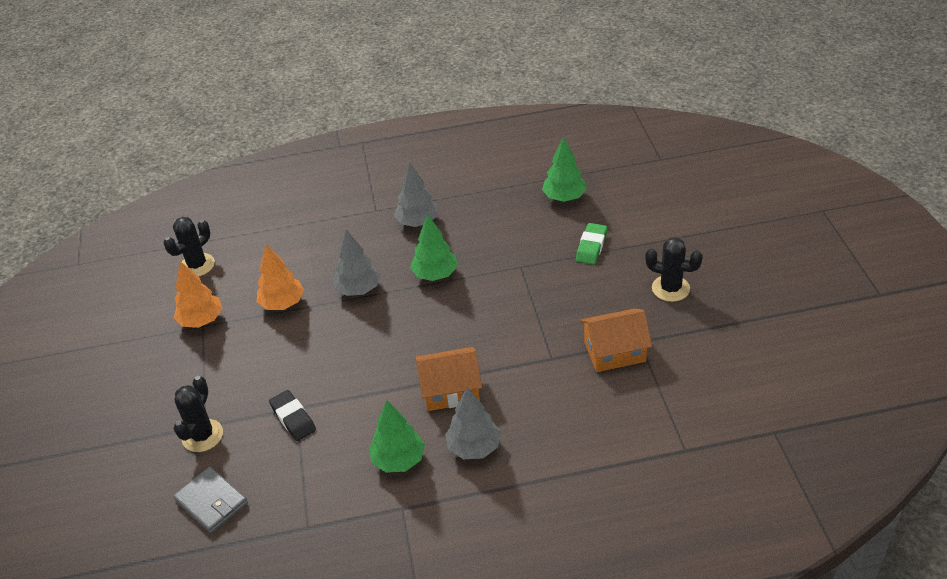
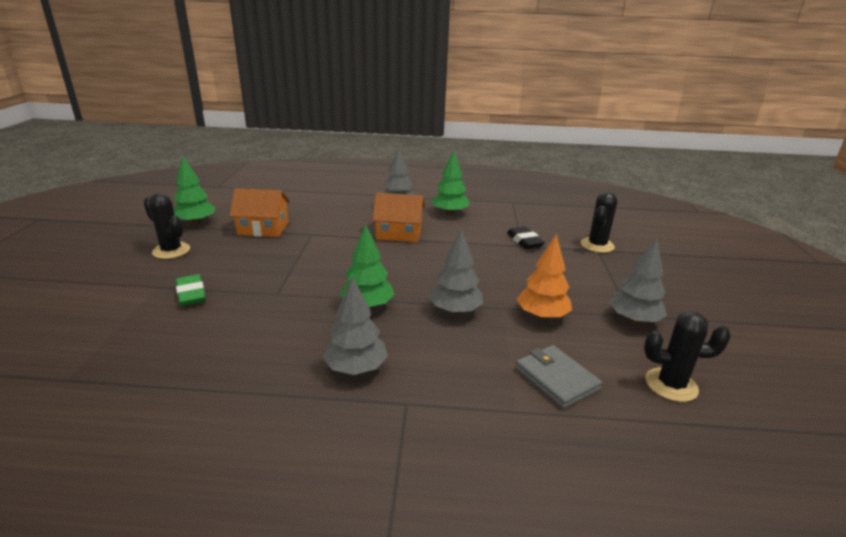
camera: 170 degrees left, 15 degrees down
black cactus [163,217,215,277] -> black cactus turned 45 degrees clockwise [644,311,731,402]
grey wallet [173,467,248,533] -> grey wallet moved to [515,345,603,409]
orange tree [174,261,223,328] -> grey tree [609,238,667,324]
green tree [542,137,587,202] -> green tree moved to [173,155,215,225]
green eraser [576,223,607,265] -> green eraser turned 60 degrees counterclockwise [176,274,206,306]

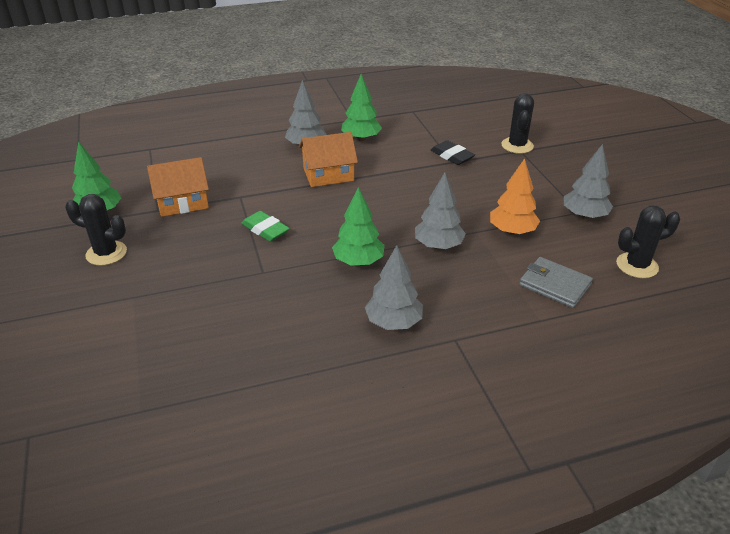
camera: 20 degrees left, 10 degrees up
green eraser [176,274,206,306] -> green eraser moved to [241,211,290,241]

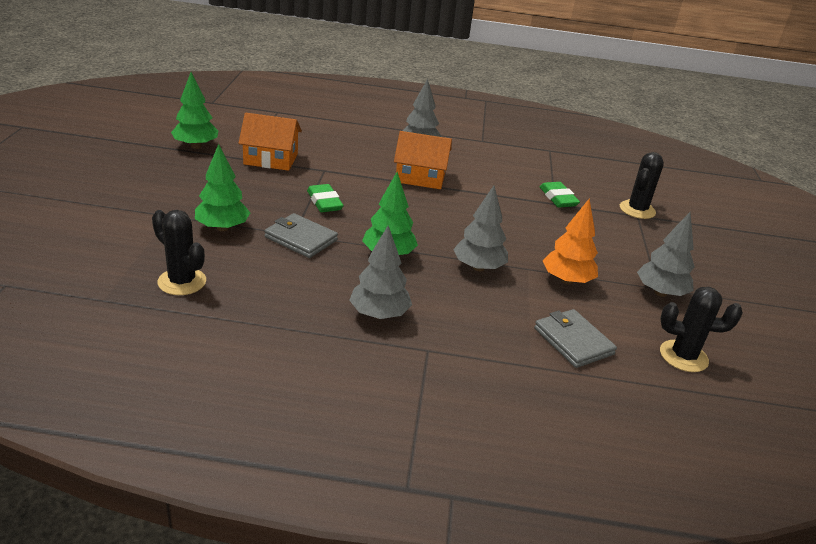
camera: 20 degrees right, 5 degrees down
black cactus [65,194,127,266] -> black cactus moved to [152,210,206,295]
green tree [341,74,382,141] -> green tree moved to [195,144,251,231]
black eraser [431,140,475,165] -> green eraser [540,182,580,208]
none -> grey wallet [264,213,338,258]

